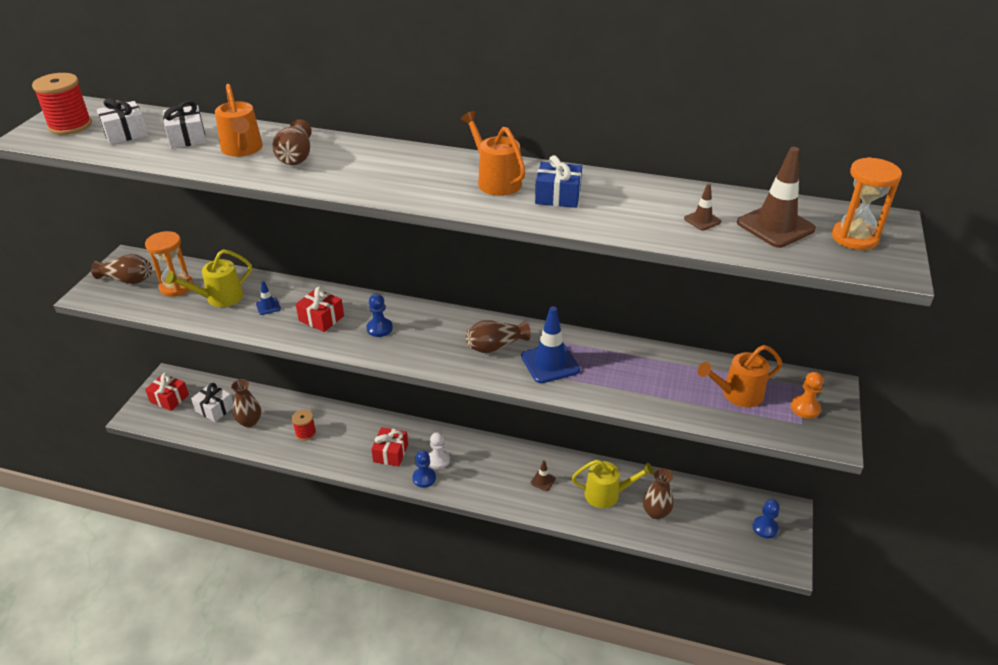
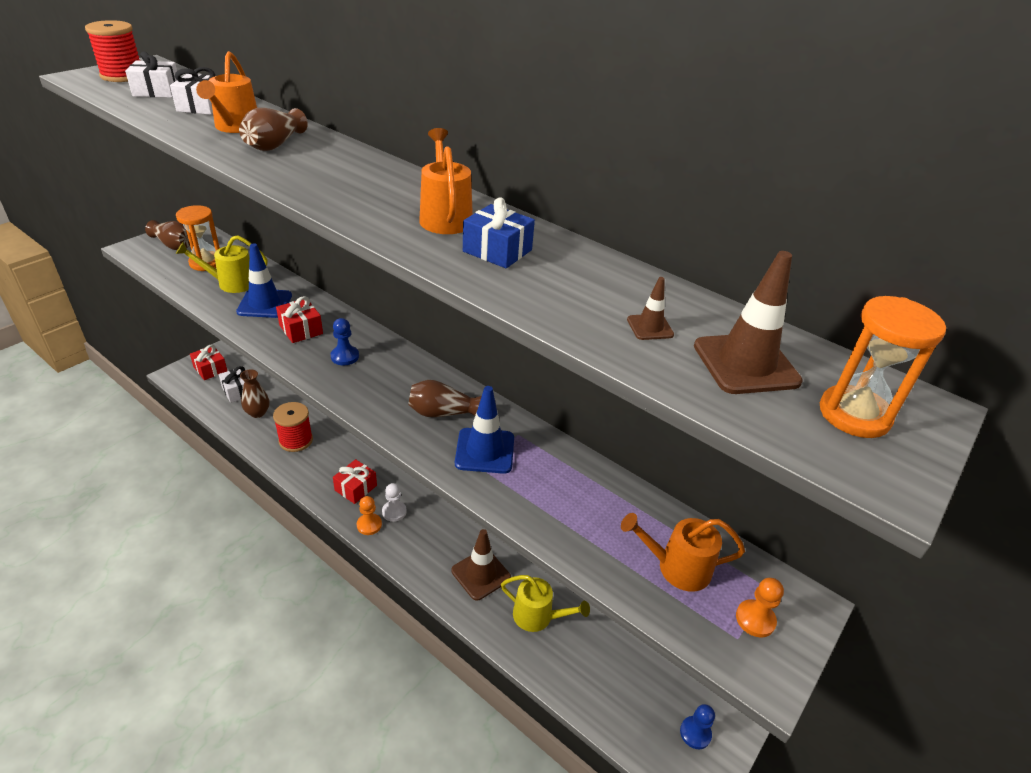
camera: 20 degrees right, 0 degrees up
blue traffic cone [256,281,281,315] -> blue traffic cone [236,243,292,318], size x2.06
red spool [292,410,316,441] -> red spool [273,402,313,452], size x1.60
blue pawn [412,450,436,488] -> orange pawn [357,496,382,535]
brown traffic cone [530,460,556,491] -> brown traffic cone [451,529,511,601], size x2.06
brown vase [643,468,673,520] -> none

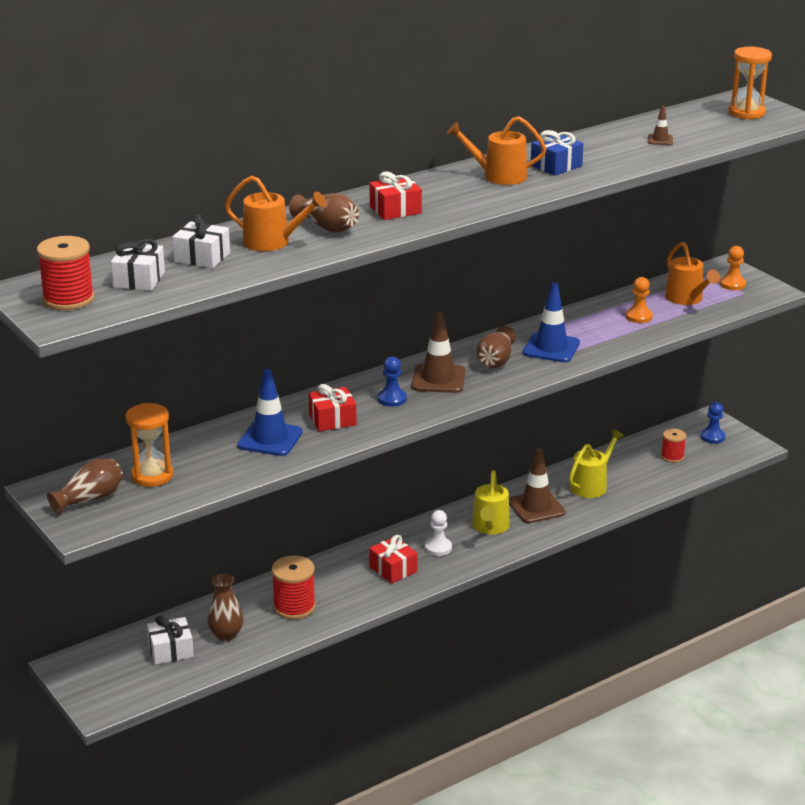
camera: 70 degrees left, 10 degrees down
yellow watering can [176,235,268,293] -> yellow watering can moved to [472,470,510,534]
red gift [190,345,227,380] -> red gift moved to [370,172,422,220]
orange pawn [357,496,382,535] -> orange pawn moved to [626,277,653,323]
orange watering can [621,513,745,592] -> orange watering can turned 45 degrees counterclockwise [665,242,720,305]
brown traffic cone [694,251,803,394] -> brown traffic cone moved to [412,312,465,393]
none -> red spool [661,429,686,463]

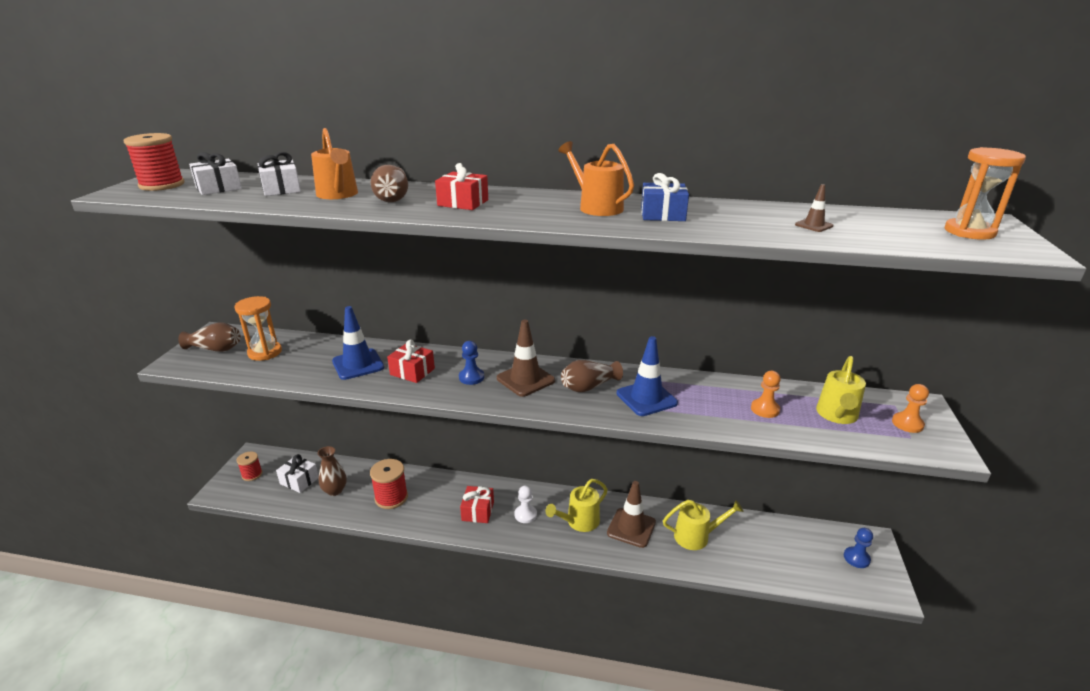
camera: 45 degrees right, 0 degrees up
red spool [661,429,686,463] -> red spool moved to [237,452,263,481]
orange watering can [665,242,720,305] -> yellow watering can [816,356,866,424]

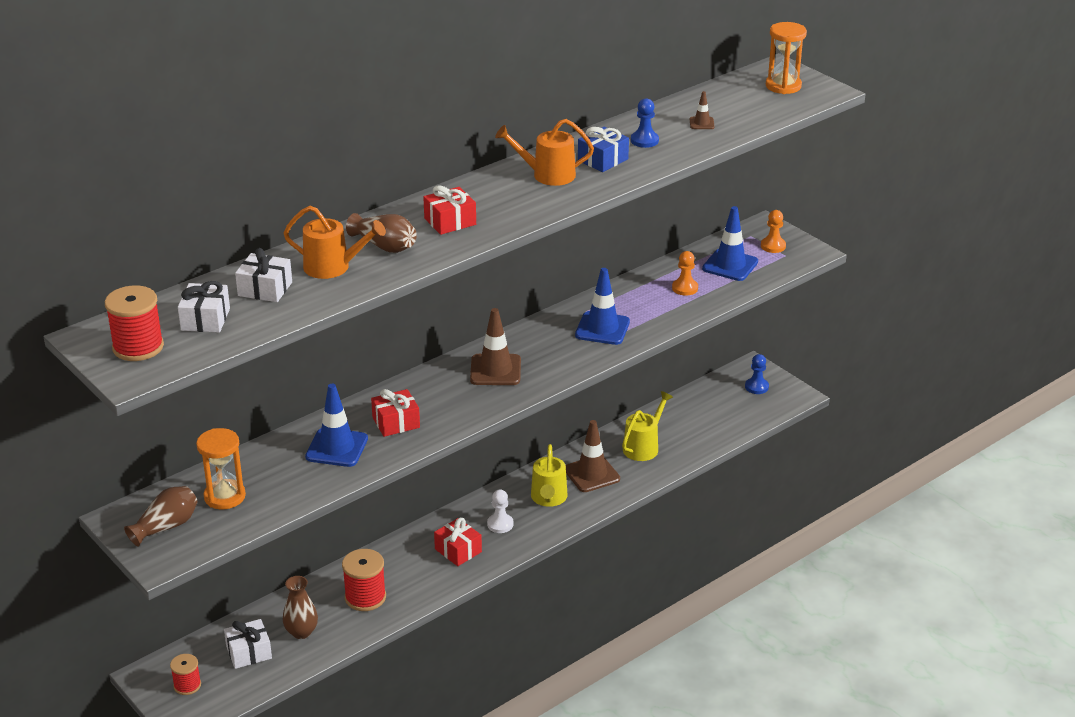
camera: 50 degrees left, 5 degrees up
blue pawn [459,341,484,385] -> blue pawn moved to [631,98,659,148]
brown vase [561,360,623,392] -> none
yellow watering can [816,356,866,424] -> blue traffic cone [702,206,758,281]

